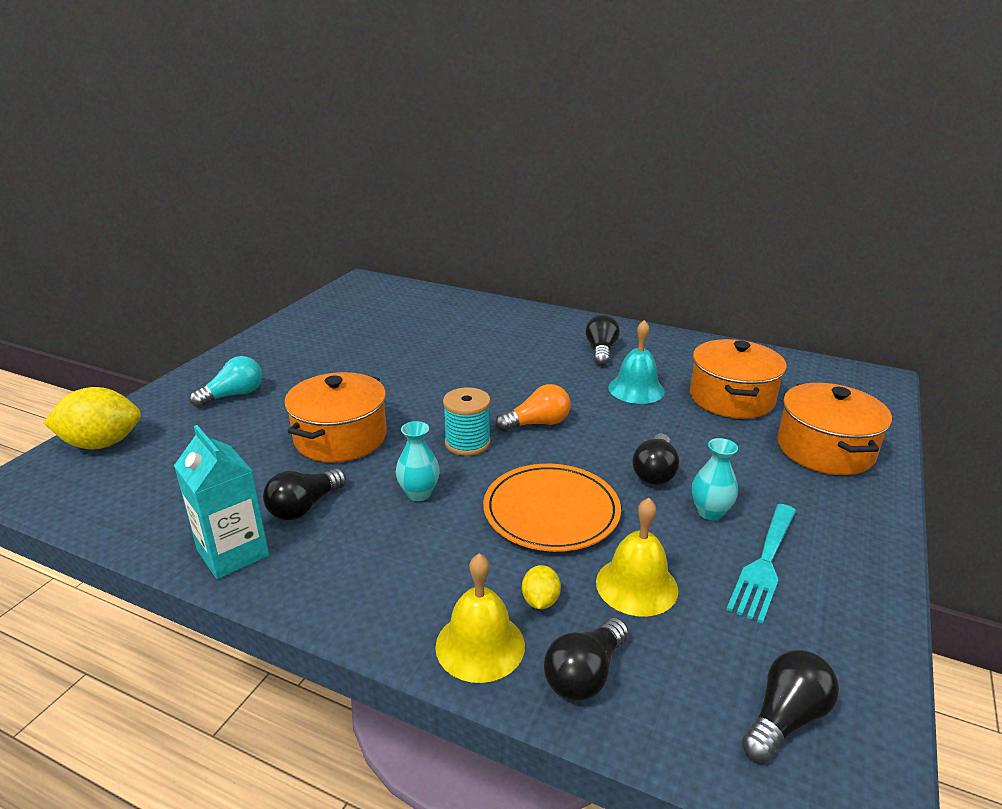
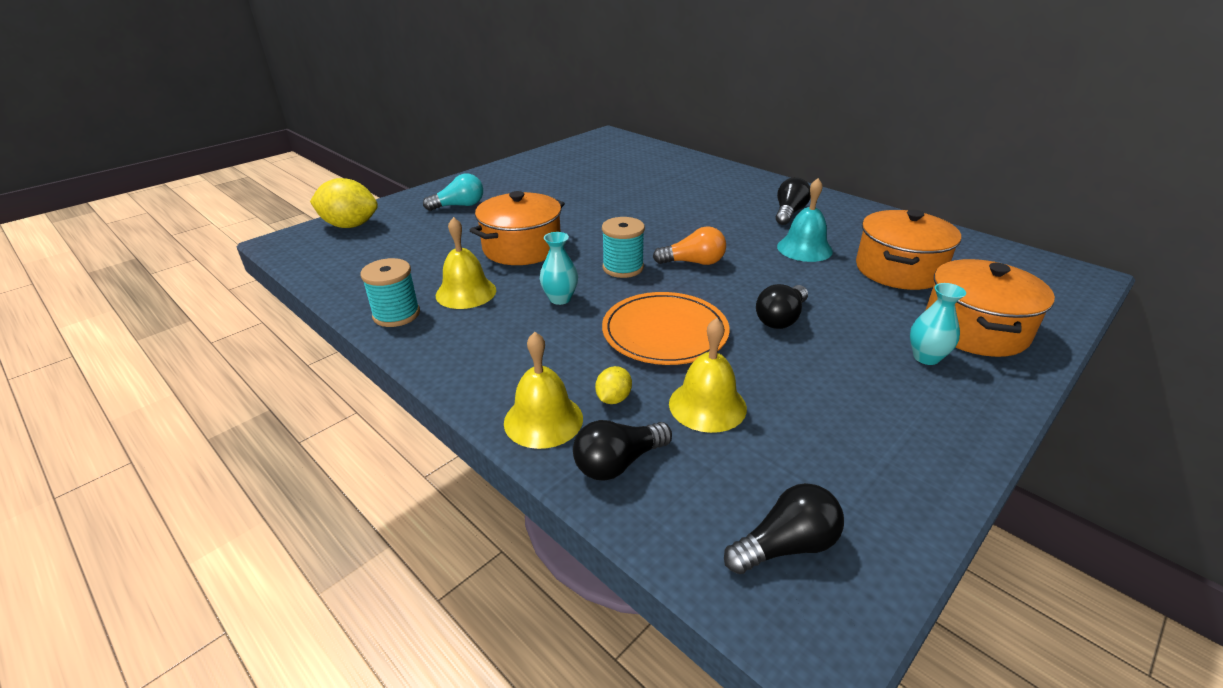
camera: 20 degrees right, 5 degrees up
turquoise carton [174,425,269,579] -> turquoise spool [361,258,420,327]
black light bulb [263,468,346,520] -> yellow bell [436,217,496,309]
turquoise vase [692,438,738,520] -> turquoise vase moved to [910,283,966,365]
turquoise fork [726,504,796,624] -> none

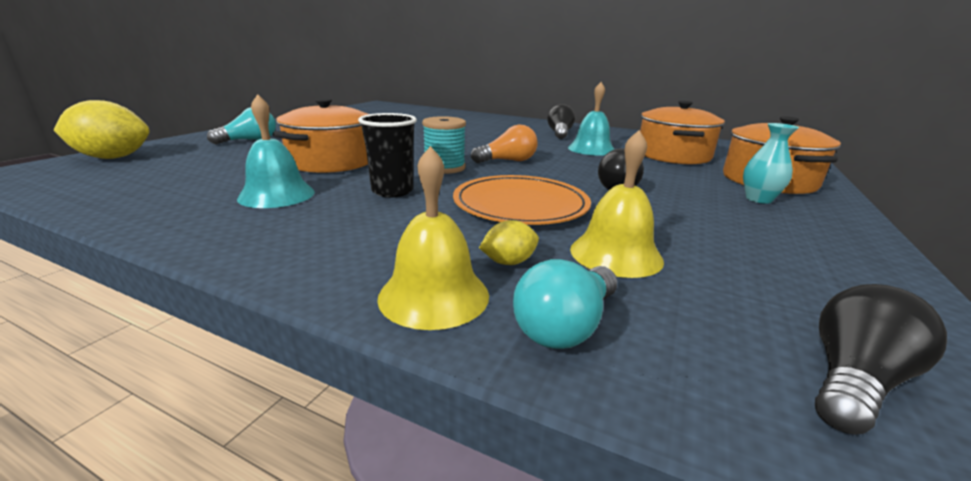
camera: 20 degrees left, 10 degrees down
turquoise spool [361,258,420,327] -> none
yellow bell [436,217,496,309] -> turquoise bell [237,94,315,208]
turquoise vase [540,232,578,305] -> black cup [358,113,417,197]
black light bulb [573,420,672,481] -> turquoise light bulb [513,259,617,349]
yellow lemon [595,366,632,404] -> yellow lemon turned 60 degrees clockwise [479,220,539,265]

